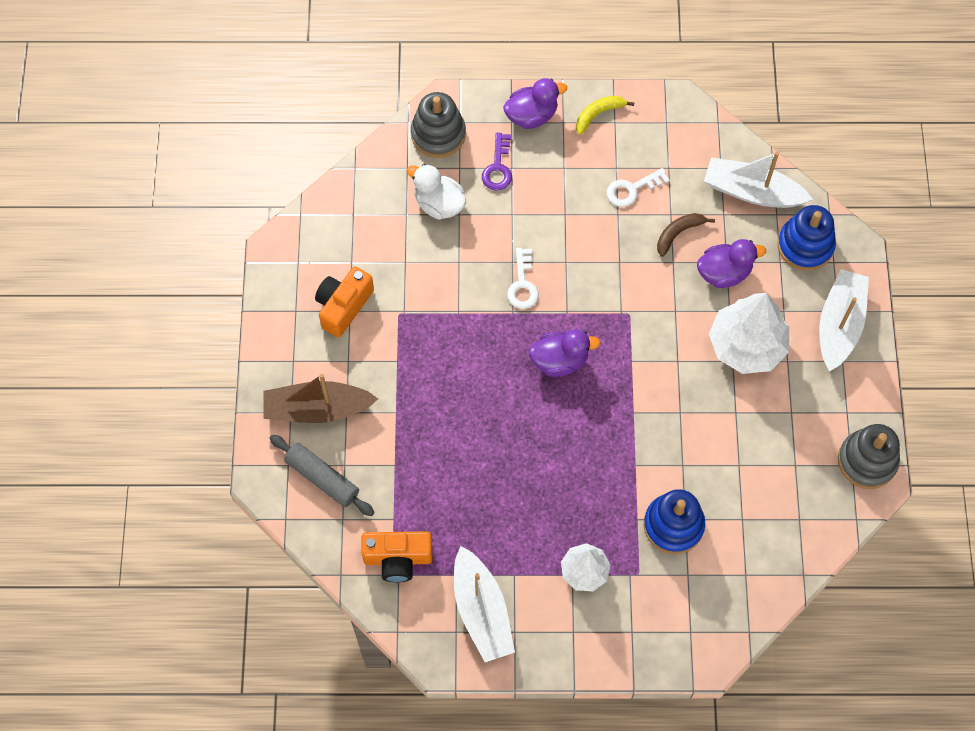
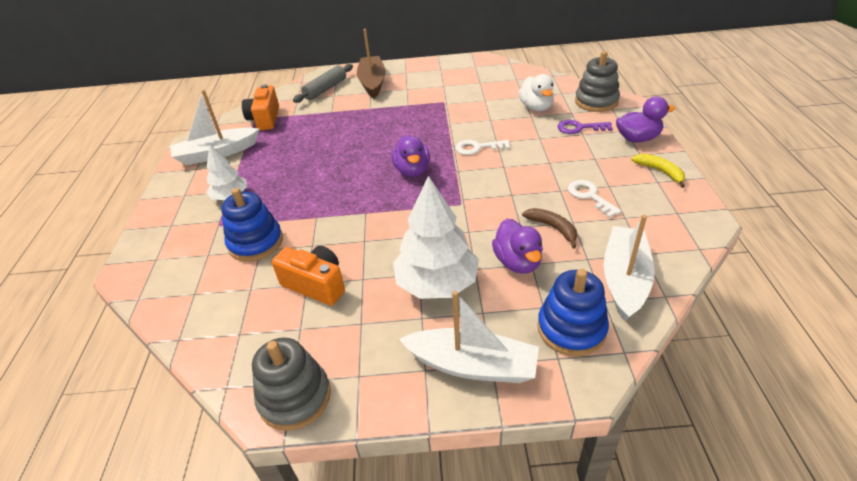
camera: 90 degrees right, 25 degrees down
orange camera [315,266,374,338] -> orange camera moved to [272,246,345,306]
white duck [407,164,466,220] -> white duck turned 135 degrees clockwise [519,74,554,111]
purple duck [503,78,567,129] -> purple duck turned 75 degrees counterclockwise [616,96,675,143]

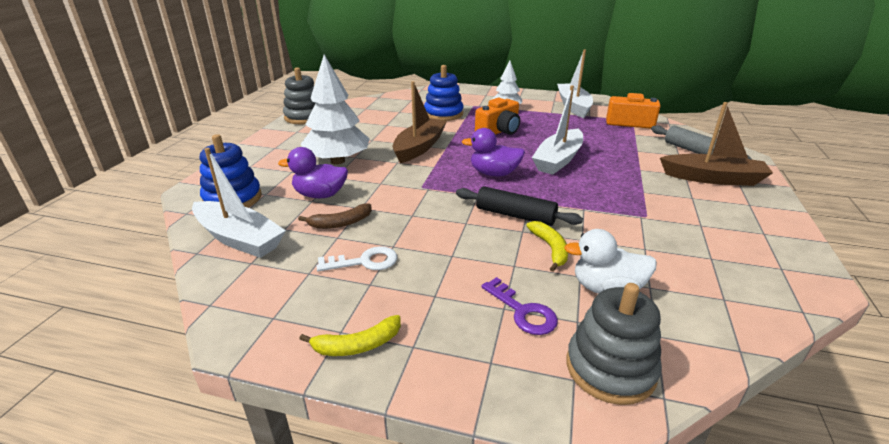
camera: 105 degrees right, 10 degrees down
orange camera [272,246,345,306] -> orange camera moved to [475,98,520,135]
white boat [399,291,539,383] -> white boat moved to [532,86,583,175]
white key [455,140,510,155] -> black rolling pin [456,186,583,226]
purple key [558,120,613,134] -> purple key turned 120 degrees clockwise [481,277,558,335]
purple duck [616,96,675,143] -> none
none -> brown boat [393,81,447,163]
none -> yellow banana [526,221,568,272]

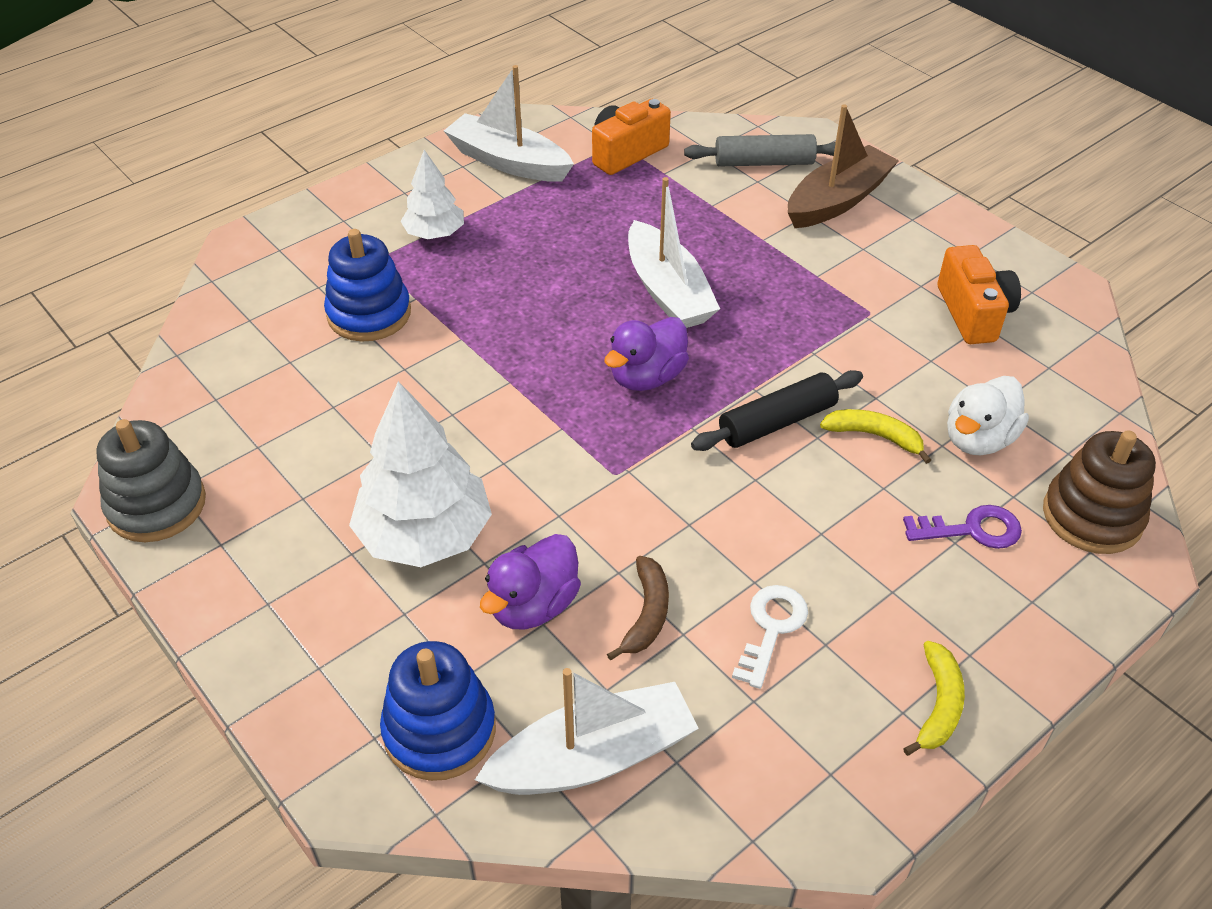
camera: 55 degrees left, 15 degrees up
brown boat [393,81,447,163] -> none
orange camera [475,98,520,135] -> orange camera moved to [938,245,1021,344]
grey stacking toy [566,283,662,405] -> brown stacking toy [1043,430,1156,554]

